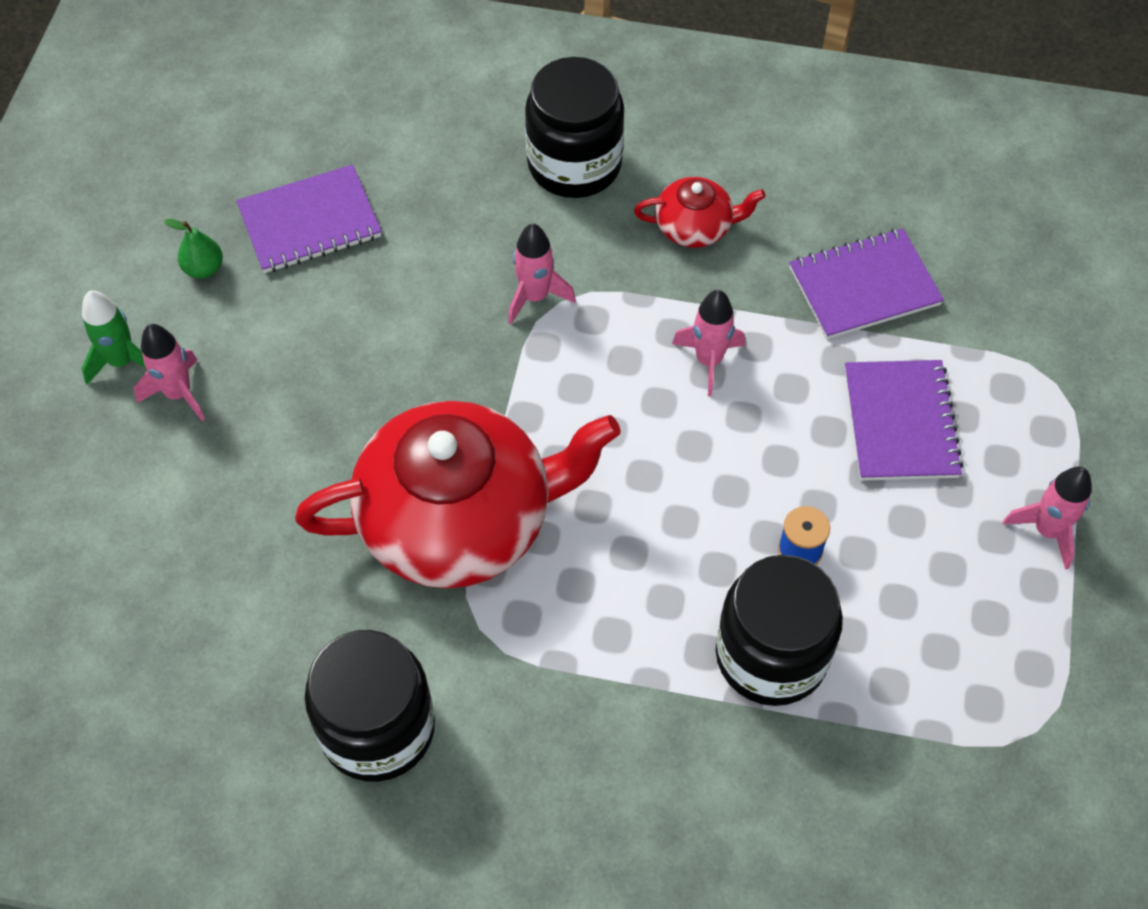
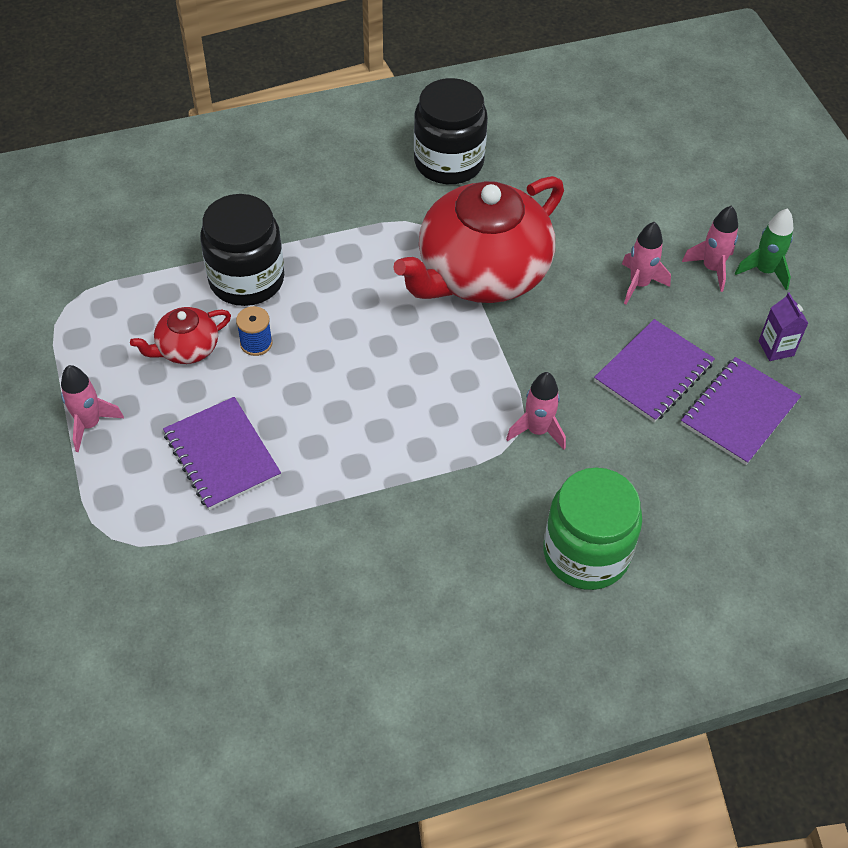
camera: 150 degrees right, 5 degrees down
green pear [164,219,223,279] -> purple carton [759,293,808,361]
black jar [525,57,624,198] -> green jar [543,468,642,590]
red teapot [634,177,766,248] -> red teapot moved to [130,307,231,364]
pink rocket [672,290,745,396] -> pink rocket moved to [622,222,671,305]
purple notebook [789,229,944,339] -> purple notebook moved to [594,319,715,423]

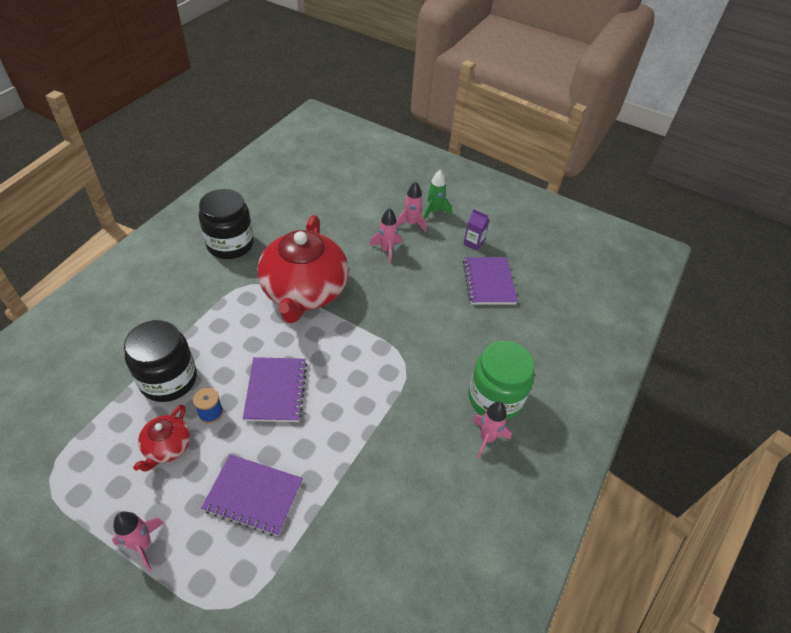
camera: 45 degrees left, 5 degrees down
pink rocket [506,372,566,449] -> pink rocket moved to [472,401,512,458]
purple notebook [594,319,715,423] -> purple notebook moved to [243,357,307,422]

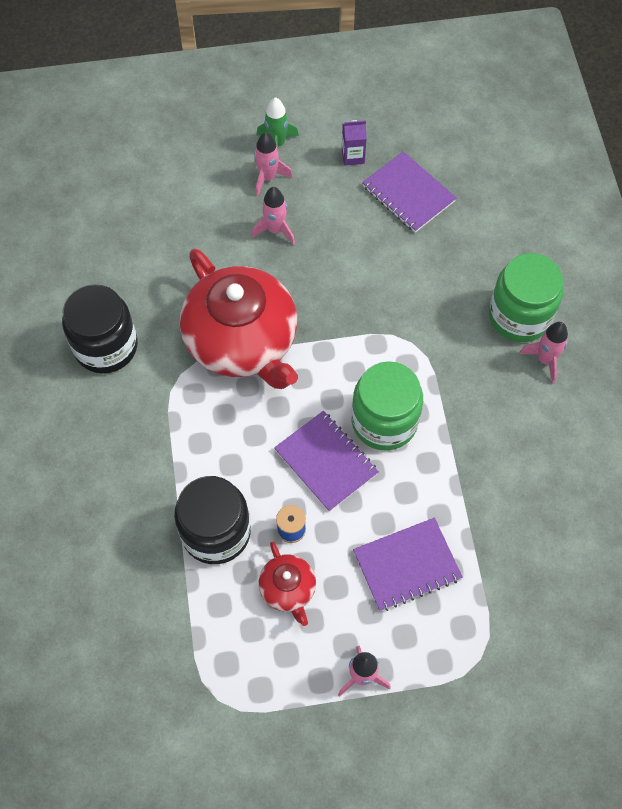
camera: 35 degrees left, 15 degrees up
none -> green jar [352,361,423,450]

